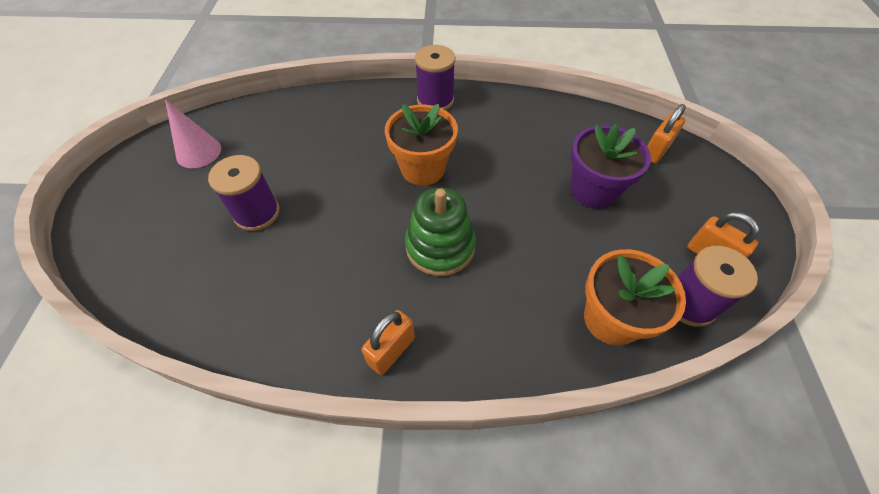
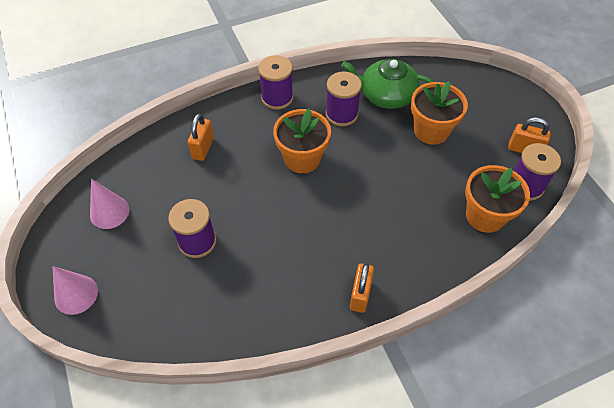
camera: 25 degrees left, 0 degrees up
green stacking toy [405,188,476,276] -> none
purple flower pot [571,124,651,209] -> orange flower pot [411,81,468,145]
orange padlock [647,104,686,163] -> orange padlock moved to [188,114,214,161]
none -> pink cone [52,266,98,315]
none -> purple spool [326,72,362,126]
none -> green teapot [341,59,434,109]

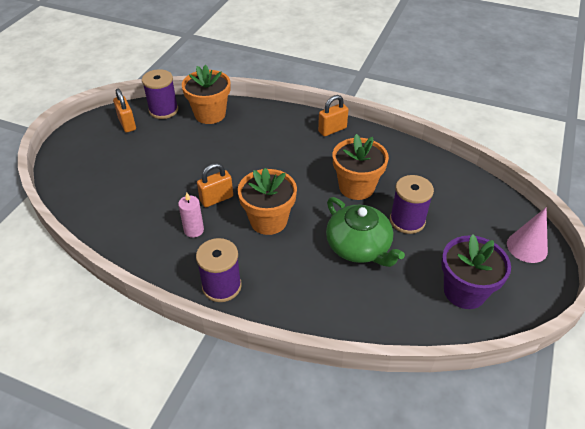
camera: 135 degrees left, 10 degrees down
pink cone [90,179,129,229] -> purple flower pot [441,234,511,309]
orange padlock [188,114,214,161] -> orange padlock moved to [197,163,233,207]
purple spool [326,72,362,126] -> pink candle [178,192,204,238]
green teapot [341,59,434,109] -> green teapot moved to [326,197,405,267]
orange flower pot [411,81,468,145] -> orange flower pot moved to [333,134,389,200]

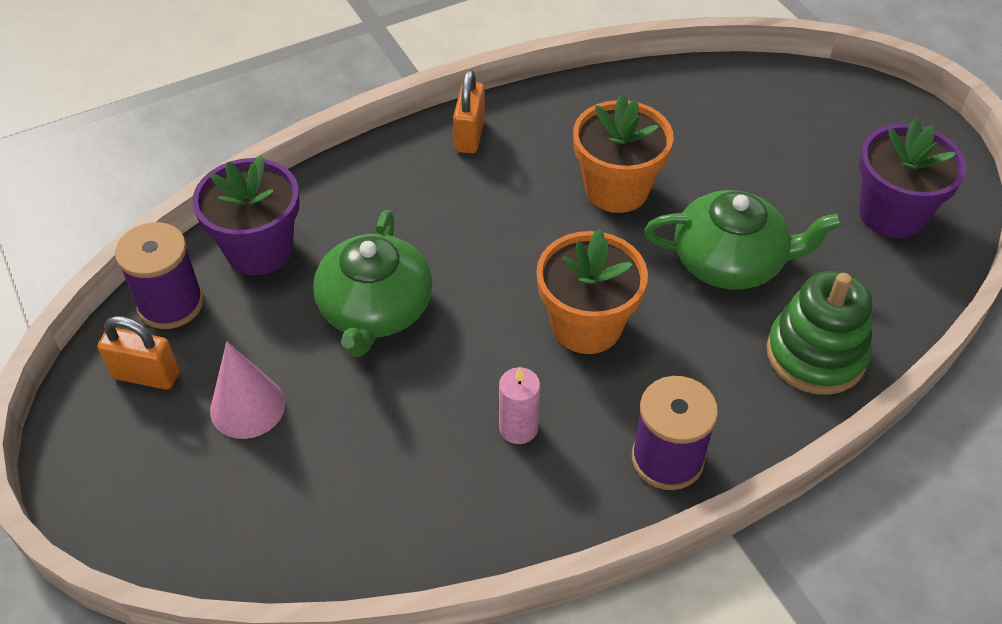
camera: 50 degrees left, 5 degrees up
orange flower pot [182,65,231,124] -> purple flower pot [192,156,299,275]
orange padlock [197,163,233,207] -> none
purple spool [390,175,434,234] -> none
pink cone [507,207,548,263] -> pink cone moved to [210,341,285,439]
none -> green teapot [313,210,432,357]
none -> green stacking toy [766,271,873,395]

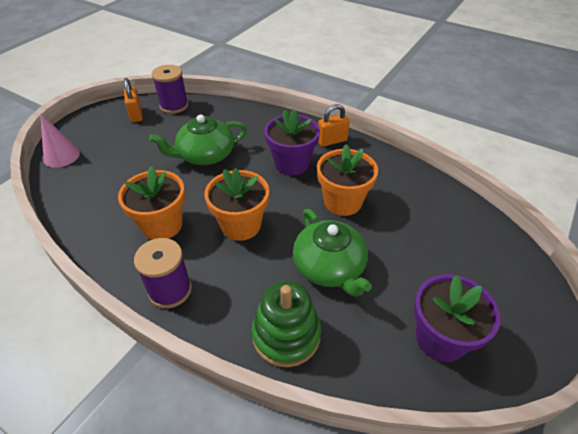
camera: 60 degrees right, 5 degrees down
purple flower pot [192,156,299,275] -> purple flower pot moved to [264,109,320,176]
pink cone [210,341,285,439] -> pink cone moved to [40,113,80,168]
pink candle [499,367,540,444] -> orange flower pot [118,166,185,240]

